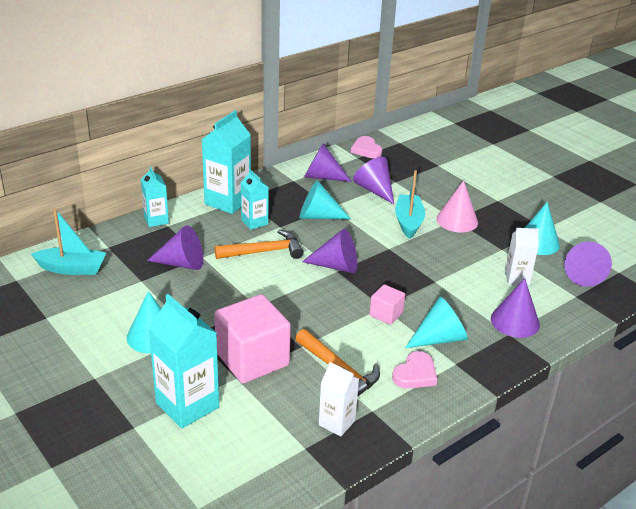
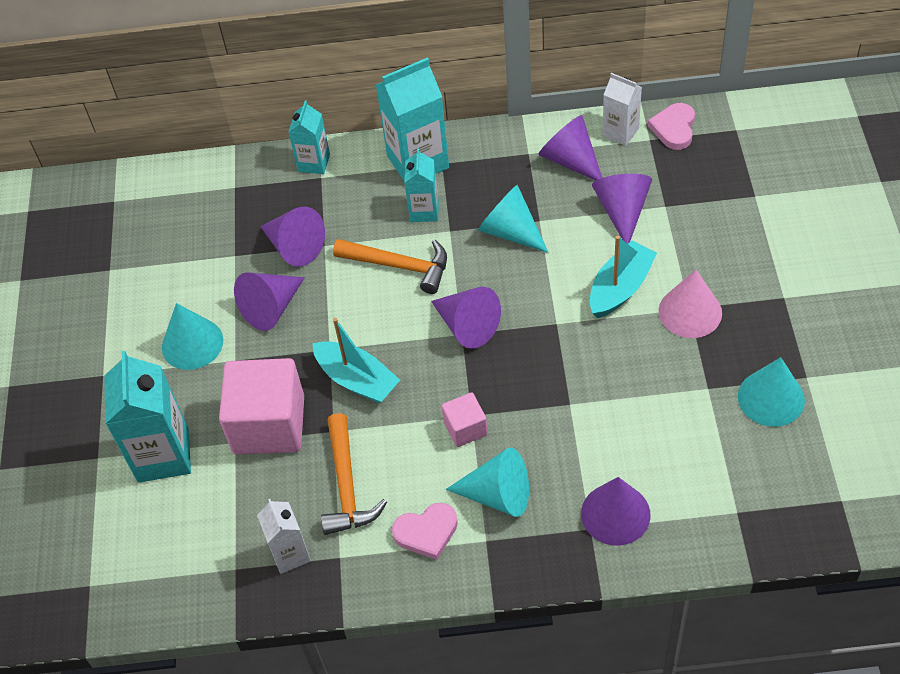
camera: 40 degrees right, 20 degrees up
turquoise boat [31,208,106,275] -> turquoise boat moved to [312,318,400,404]
white carton [505,228,539,285] -> white carton moved to [602,73,642,146]
purple cone [564,242,612,287] -> purple cone moved to [234,272,305,331]

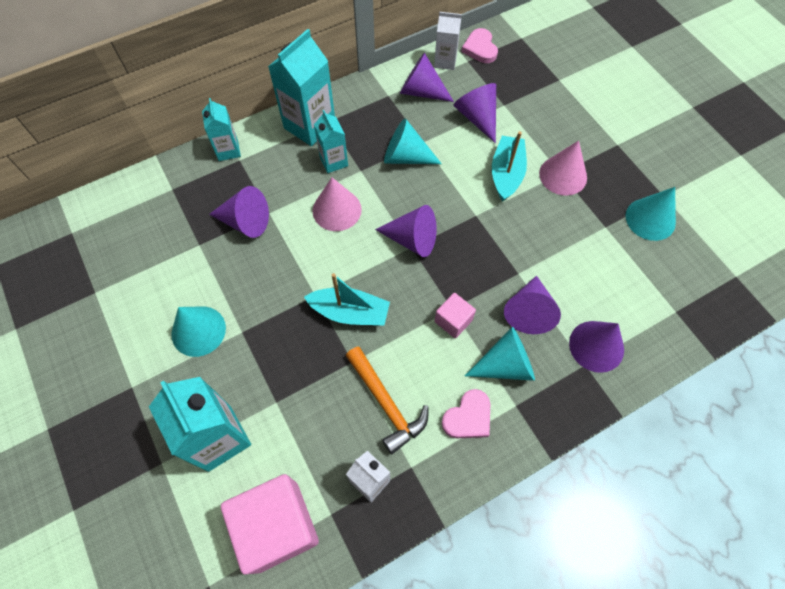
camera: 30 degrees left, 10 degrees up
pink cube [219,358,304,455] -> pink cube moved to [221,474,319,575]
purple cone [234,272,305,331] -> purple cone moved to [504,276,561,334]
orange hammer [333,239,447,294] -> pink cone [313,177,362,231]

